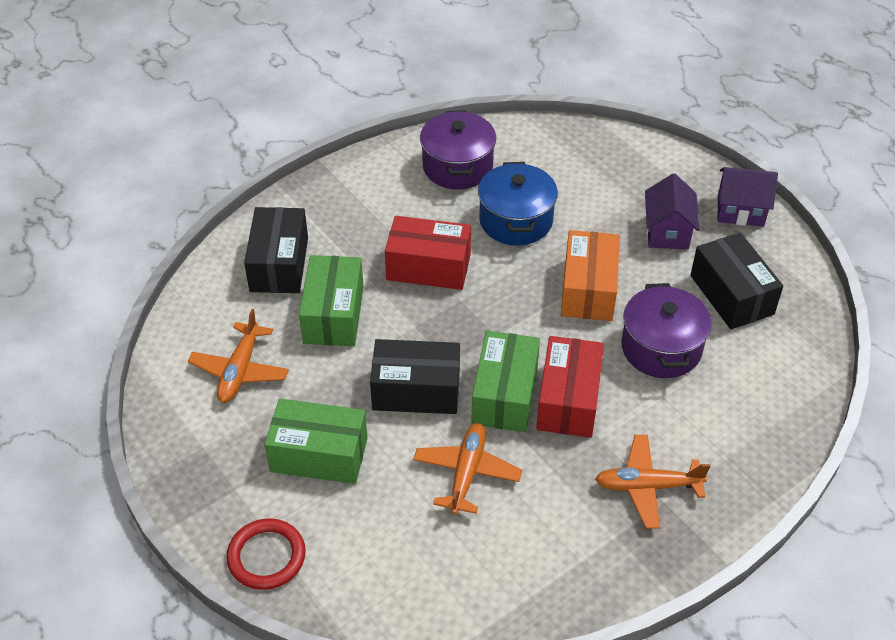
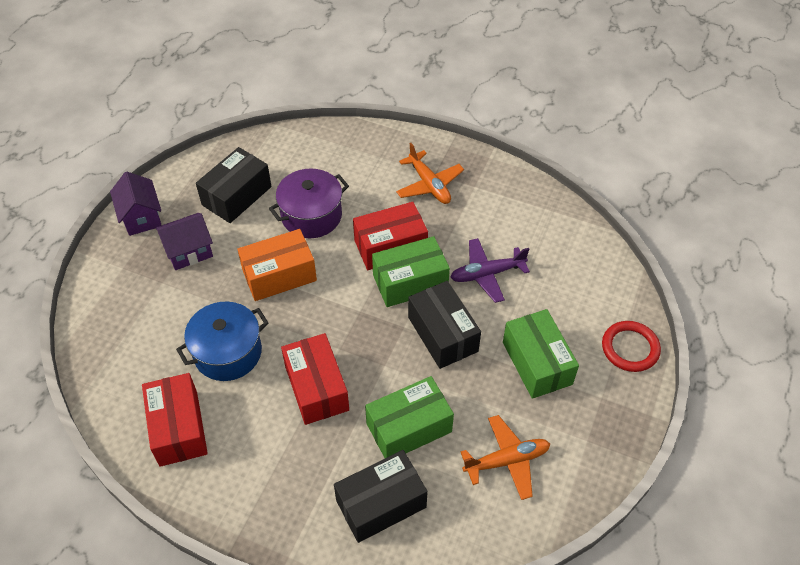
camera: 120 degrees left, 5 degrees up
orange plane [413,423,522,515] -> purple plane [450,238,530,303]
purple pot [420,110,496,190] -> red box [142,373,208,467]

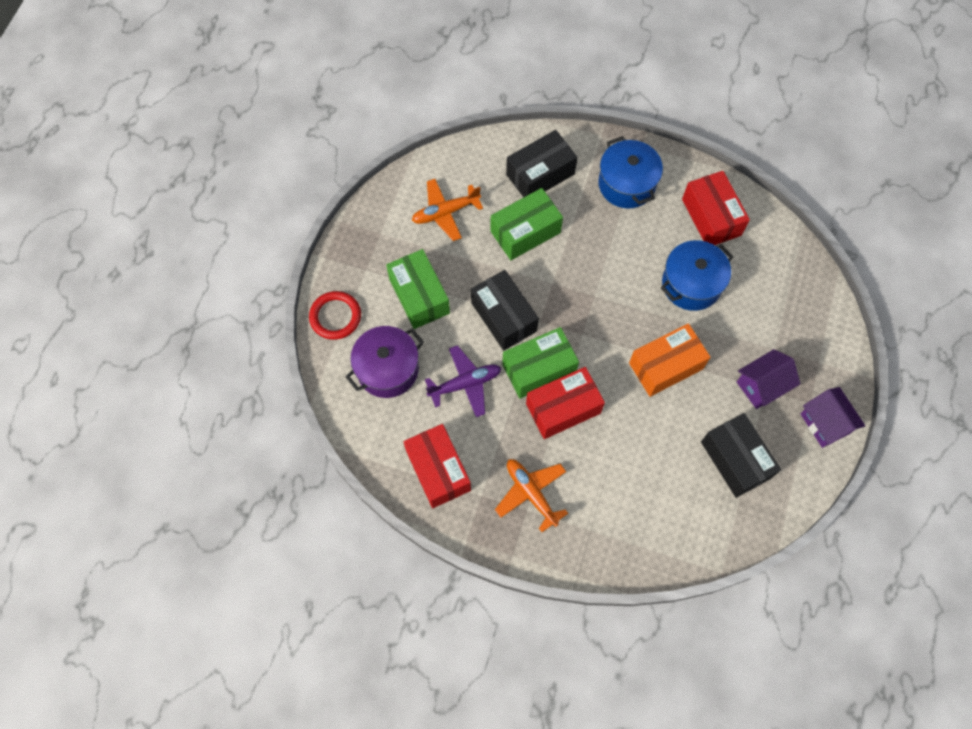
camera: 175 degrees right, 15 degrees up
black box [196,147,272,223] -> black box turned 60 degrees counterclockwise [701,413,781,498]
purple pot [269,169,349,238] -> purple pot moved to [346,326,424,398]
red box [281,333,349,425] -> red box moved to [403,424,471,508]
none -> blue pot [598,136,663,208]

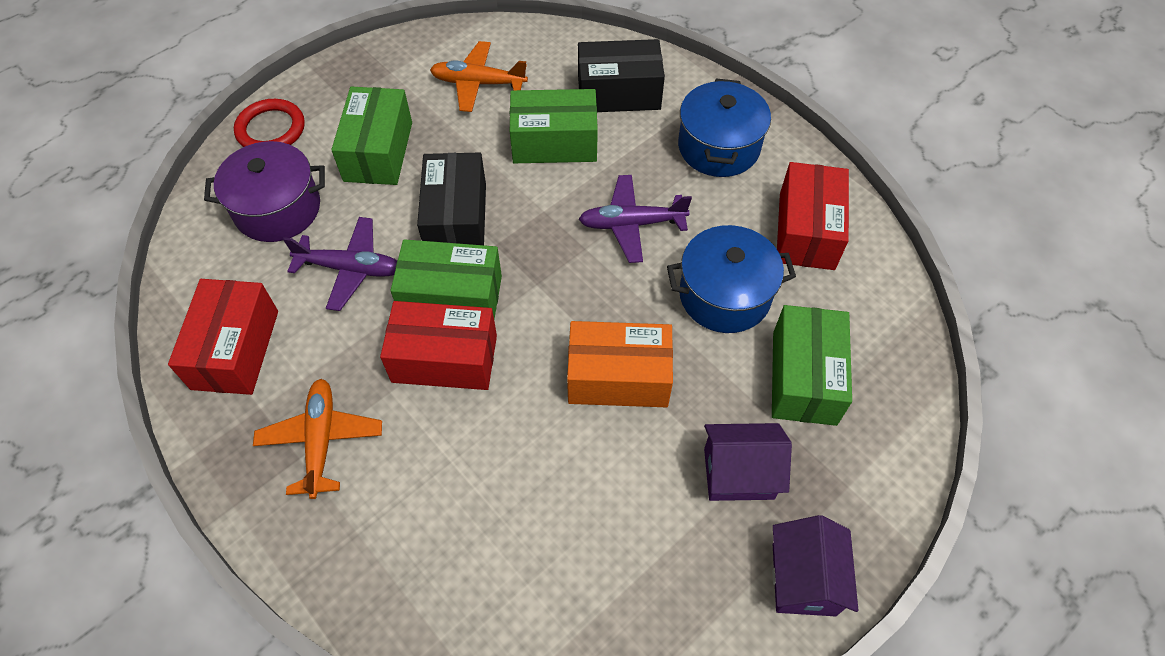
camera: 30 degrees right, 10 degrees down
black box [701,413,781,498] -> none
none -> purple plane [579,175,692,263]
none -> green box [772,305,852,426]

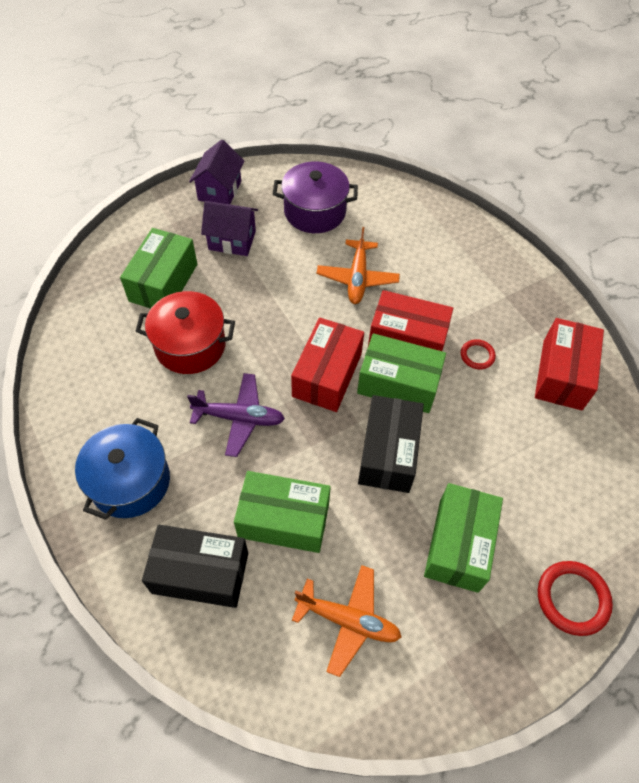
camera: 170 degrees left, 0 degrees up
purple pot [204,141,325,242] -> purple pot moved to [273,161,358,233]
orange plane [253,379,382,499] -> orange plane moved to [317,227,400,304]
purple plane [283,217,397,311] -> none
orange box [567,321,673,407] -> none
blue pot [667,225,796,333] -> red pot [135,291,235,374]
red box [777,162,849,270] -> red box moved to [291,317,364,412]
none -> red ring [461,339,496,369]

